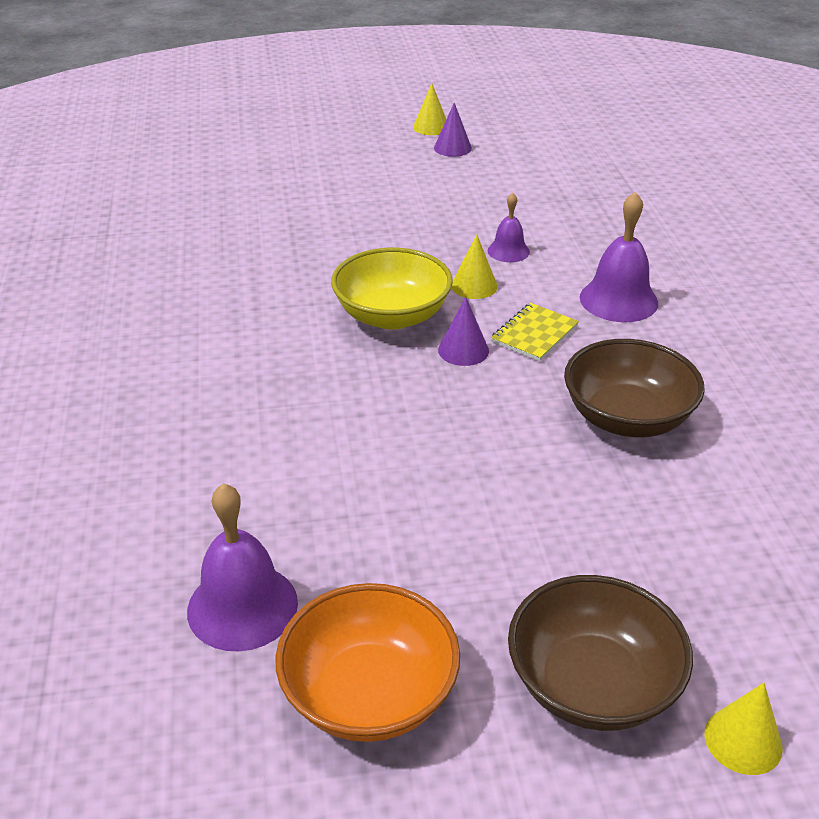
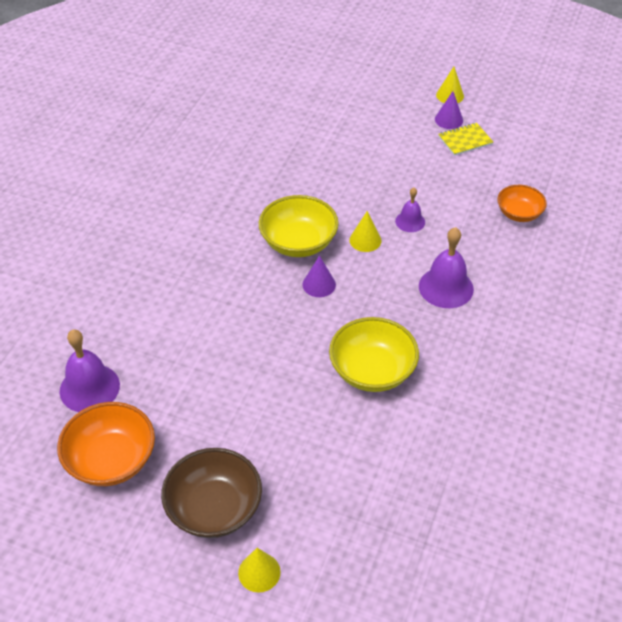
camera: 30 degrees right, 10 degrees up
yellow notebook [491,303,579,361] -> yellow notebook moved to [438,123,493,156]
brown bowl [564,339,705,437] -> yellow bowl [329,317,419,392]
none -> orange bowl [497,185,547,222]

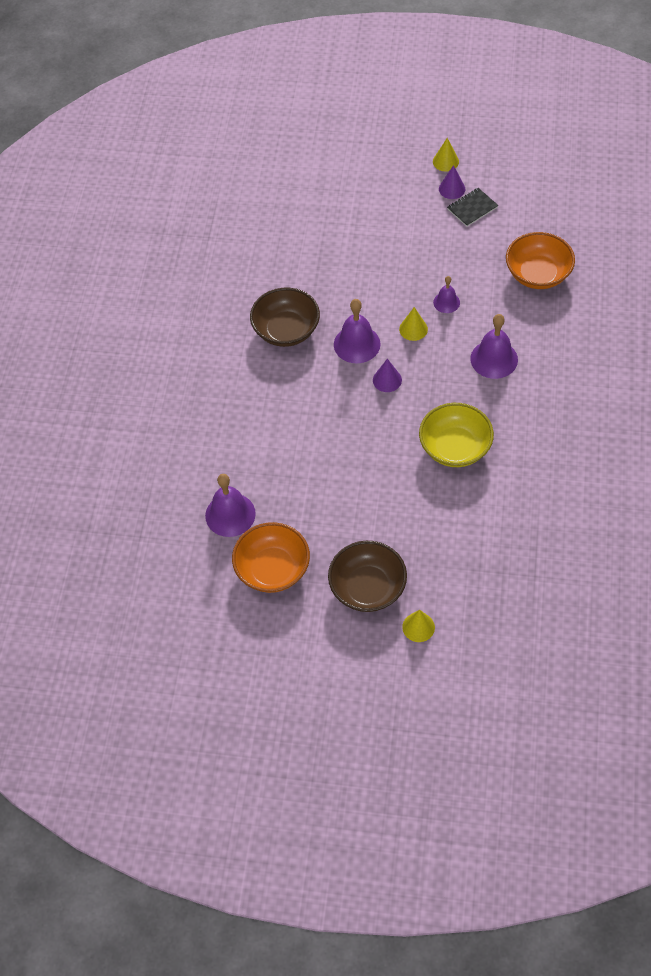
camera: 10 degrees left, 10 degrees up
yellow bowl [259,195,339,257] -> purple bell [334,299,381,363]
yellow notebook [438,123,493,156] -> black notebook [447,188,498,227]
orange bowl [497,185,547,222] -> orange bowl [506,232,575,289], size x1.58
none -> brown bowl [250,288,320,347]

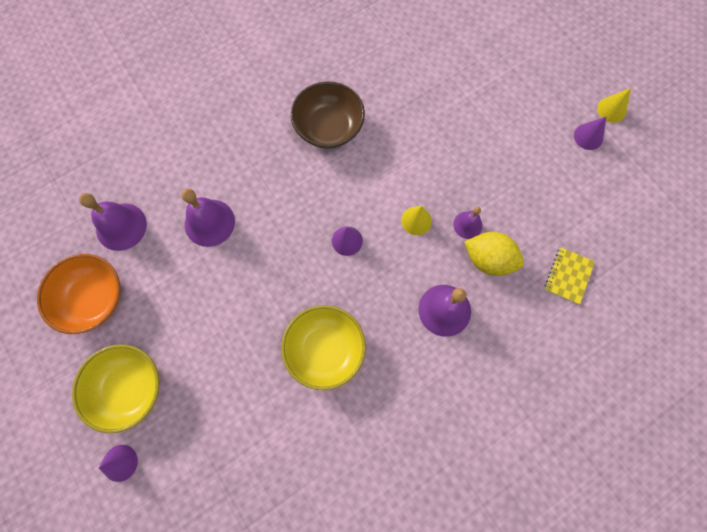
camera: 45 degrees right, 15 degrees up
brown bowl [328,541,407,612] -> yellow bowl [72,344,160,433]
purple bell [334,299,381,363] -> purple bell moved to [181,189,235,247]
yellow cone [402,610,435,642] -> purple cone [99,445,138,482]
black notebook [447,188,498,227] -> none
orange bowl [506,232,575,289] -> yellow notebook [544,247,595,305]
none -> yellow lemon [464,232,524,276]

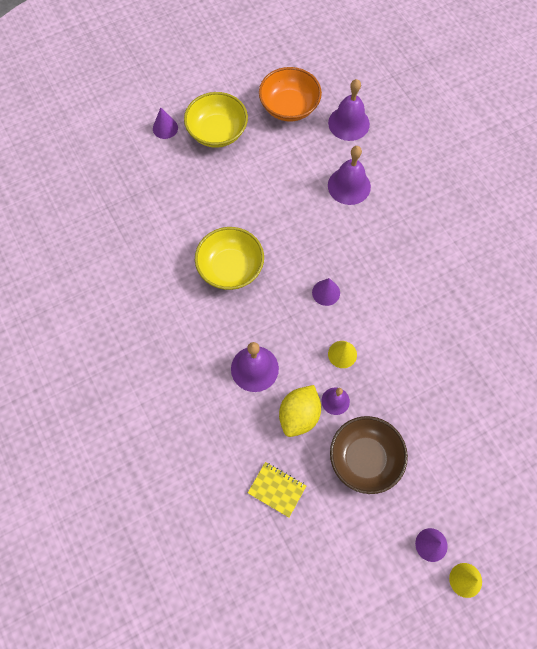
camera: 95 degrees right, 5 degrees down
brown bowl [291,81,365,149] -> brown bowl moved to [330,416,408,494]

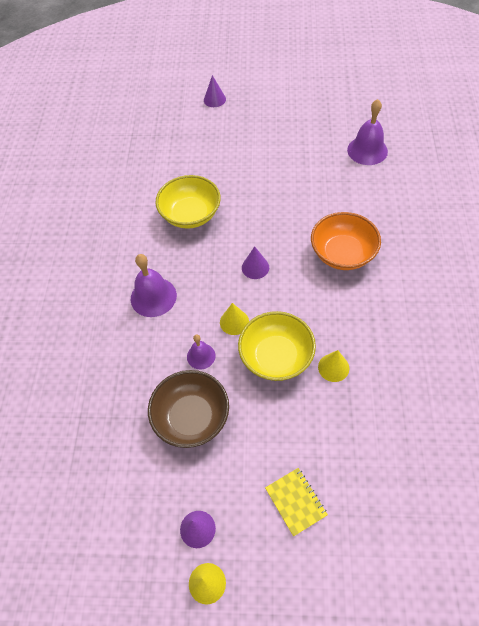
camera: 35 degrees right, 10 degrees down
yellow bowl [184,92,248,148] -> yellow bowl moved to [238,311,316,381]
yellow notebook [248,462,306,517] -> yellow notebook moved to [265,468,328,537]
orange bowl [259,67,322,122] -> orange bowl moved to [311,212,381,270]
yellow lemon [279,385,321,437] -> none
purple bell [328,146,371,205] -> none
none -> yellow cone [318,350,349,382]

